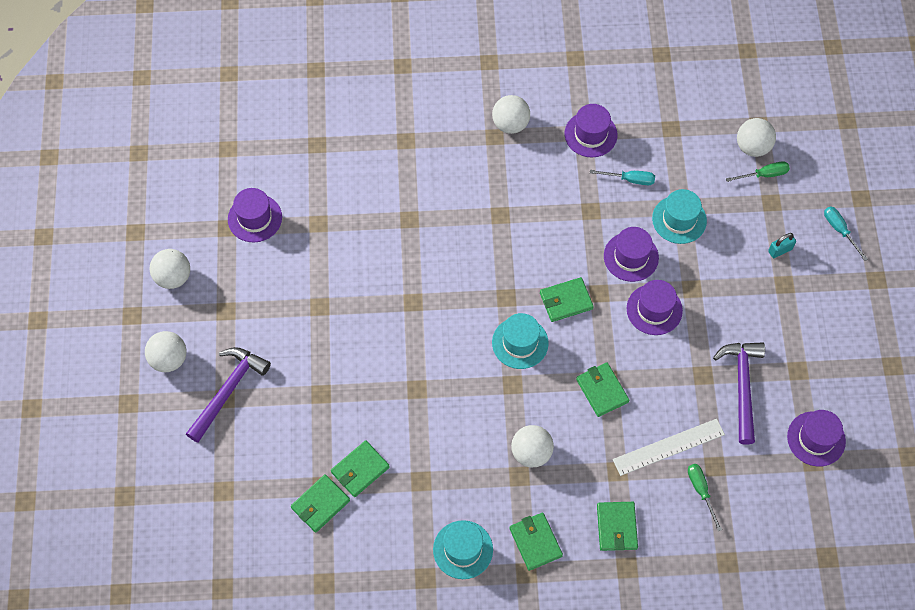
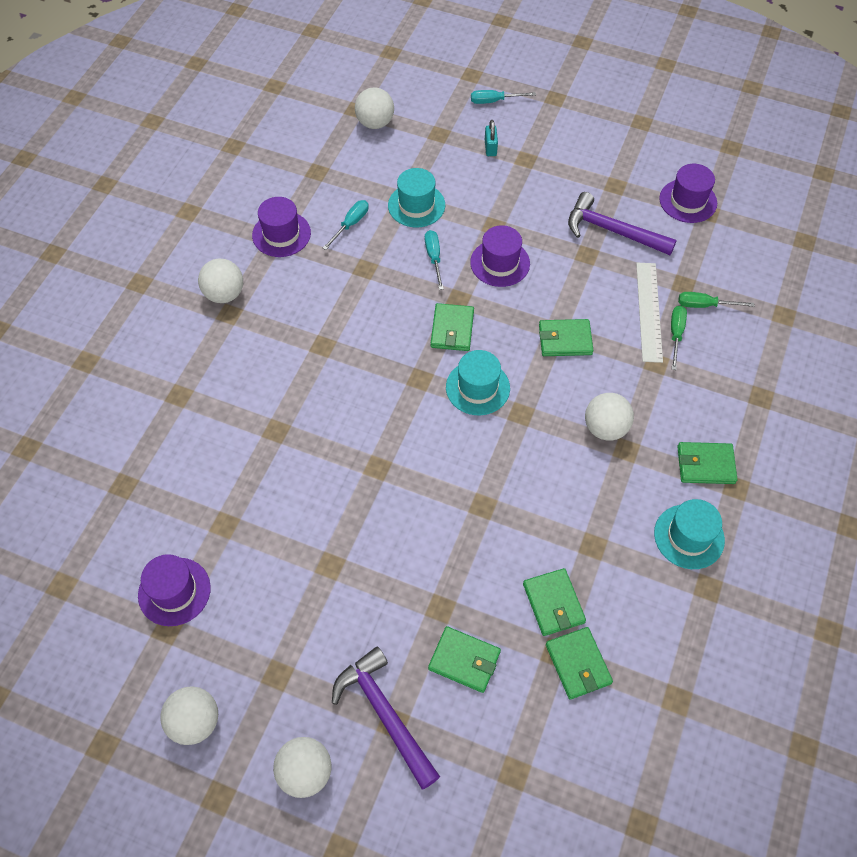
camera: 65 degrees left, 5 degrees down
green wallet [597,502,638,551] -> green wallet moved to [428,626,501,693]
purple hat [604,227,659,282] -> turquoise screwdriver [425,230,444,290]
green screwdriver [726,161,790,182] -> green screwdriver moved to [671,306,687,370]

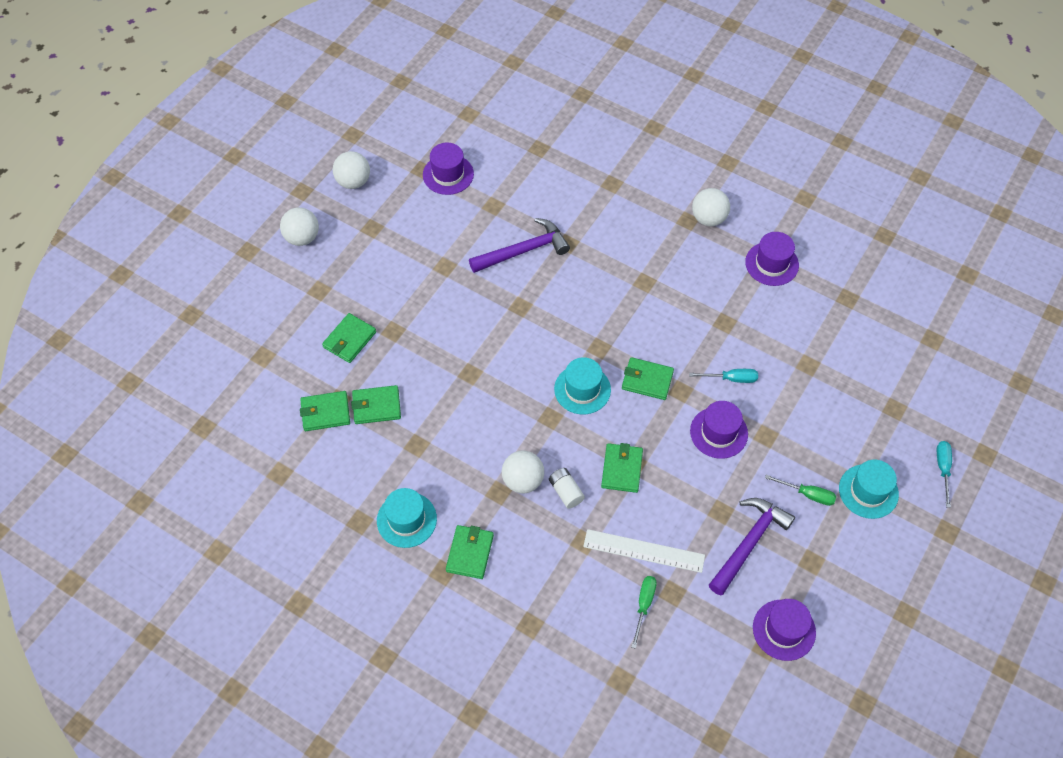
camera: 100 degrees right, 0 degrees up
turquoise screwdriver [323,200,368,250] -> none
purple hammer [332,647,440,789] -> purple hammer moved to [469,218,570,273]
white ball [355,87,394,129] -> none
turquoise hat [388,168,445,227] -> turquoise hat moved to [839,460,899,519]
turquoise padlock [485,120,498,156] -> none
green screwdriver [671,306,687,370] -> green screwdriver moved to [765,475,836,506]
none -> white battery [549,468,585,509]

